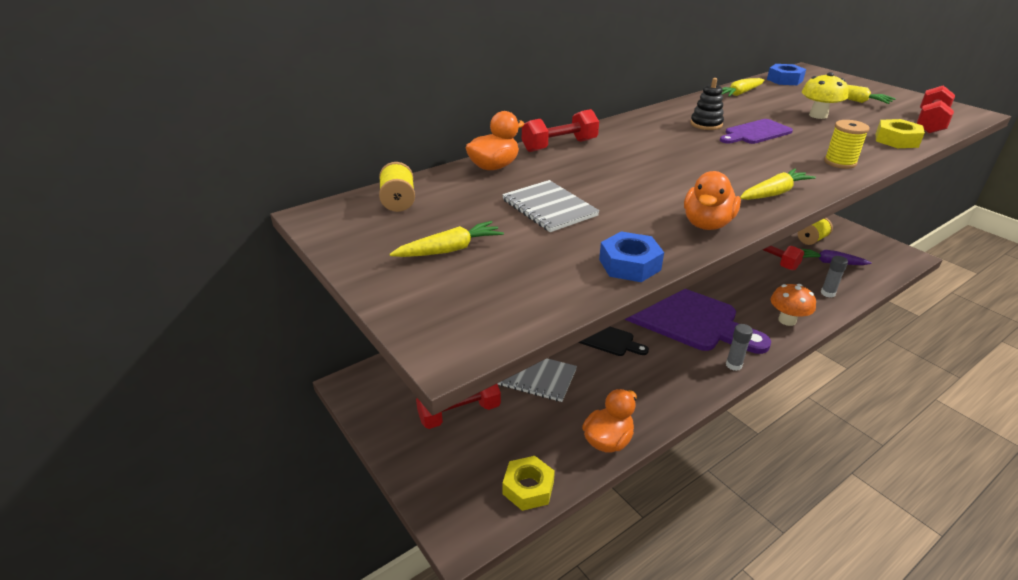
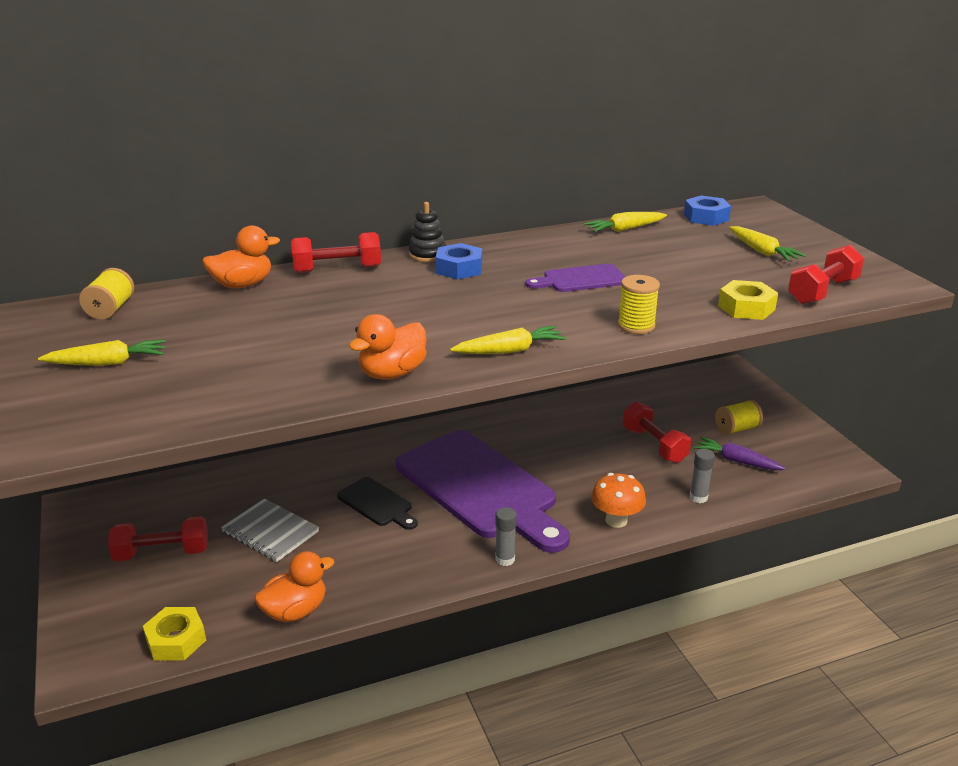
camera: 15 degrees right, 5 degrees down
grey notebook [502,180,600,232] -> none
blue nut [599,231,664,282] -> blue nut moved to [436,243,482,280]
black stacking toy [690,78,724,130] -> black stacking toy moved to [409,202,446,262]
yellow mushroom [802,72,849,119] -> none

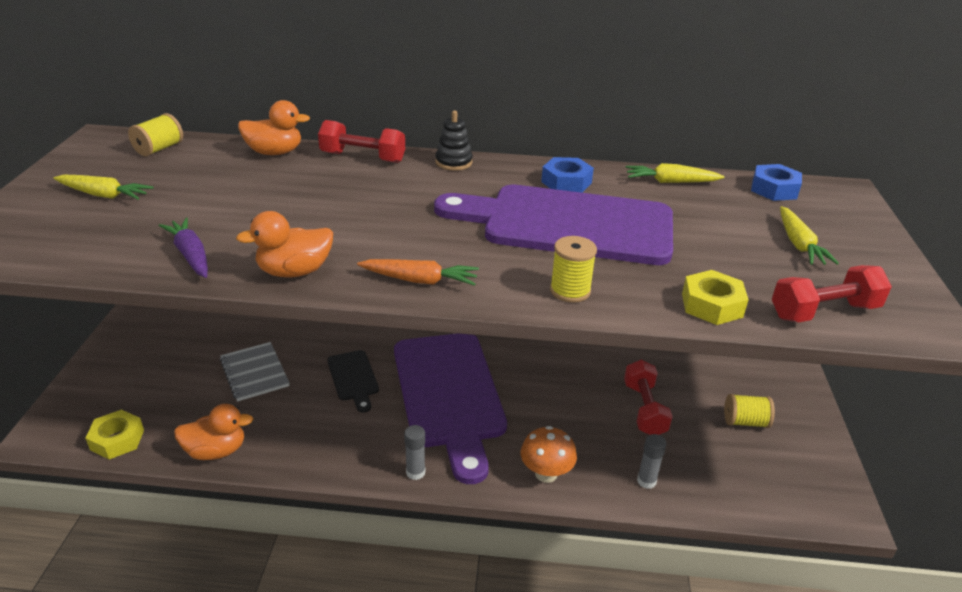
camera: 25 degrees right, 5 degrees up
red dumbbell [108,516,208,562] -> none
blue nut [436,243,482,280] -> blue nut moved to [541,157,594,193]
yellow carrot [450,326,567,354] -> orange carrot [357,259,479,286]
purple cutting board [525,264,625,292] -> purple cutting board [434,185,673,265], size x2.25
purple carrot [694,437,786,470] -> purple carrot moved to [158,218,208,278]

